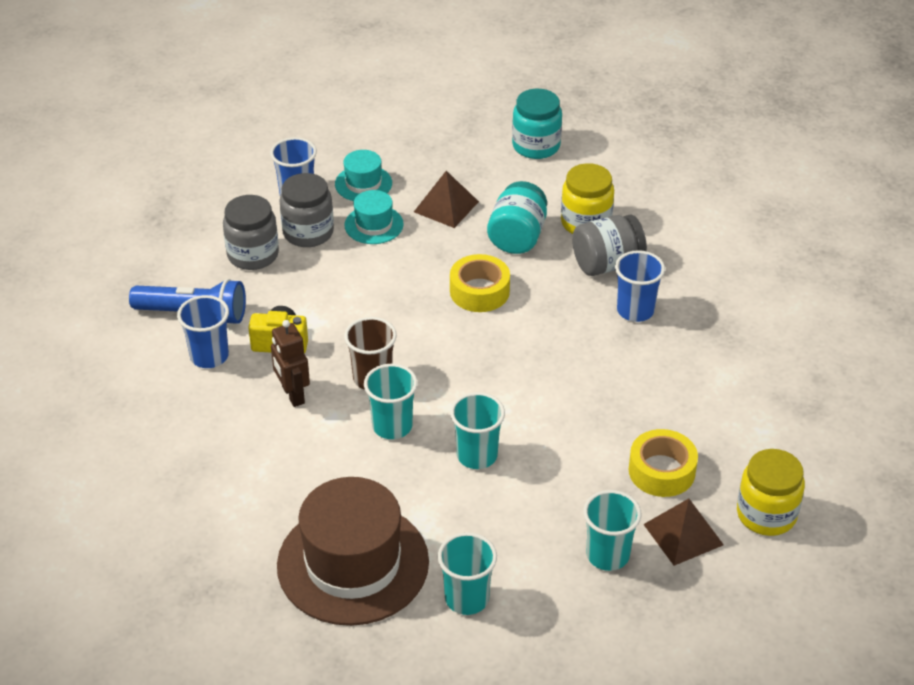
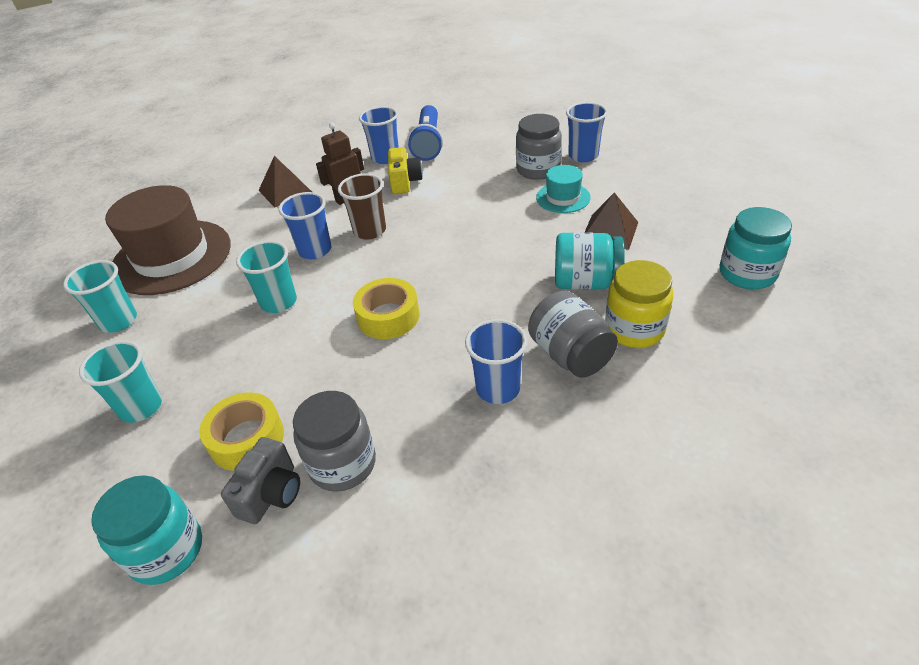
camera: 85 degrees right, 0 degrees up
grey jar [223,195,279,270] -> grey jar moved to [293,391,376,492]
turquoise hat [335,150,392,201] -> none
turquoise cup [364,364,418,439] -> blue cup [278,192,331,259]
yellow tape [450,254,510,312] -> yellow tape moved to [353,278,419,339]
brown pyramid [643,499,724,566] -> brown pyramid moved to [258,156,312,208]
yellow jar [737,449,805,536] -> turquoise jar [91,475,202,585]
none -> grey camera [221,437,300,524]

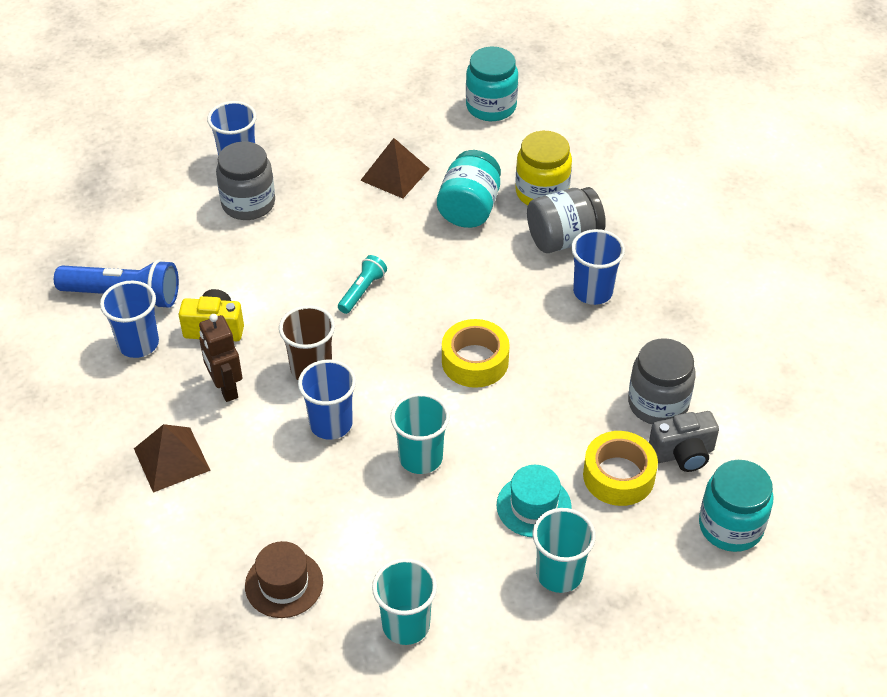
camera: 85 degrees left, 5 degrees up
brown hat [105,185,231,295] -> brown hat [245,541,323,618], size x0.48
grey camera [221,437,300,524] -> grey camera turned 135 degrees clockwise [649,411,719,472]
turquoise hat [536,165,591,213] -> turquoise hat moved to [496,465,572,537]
none -> turquoise flashlight [338,255,387,314]

